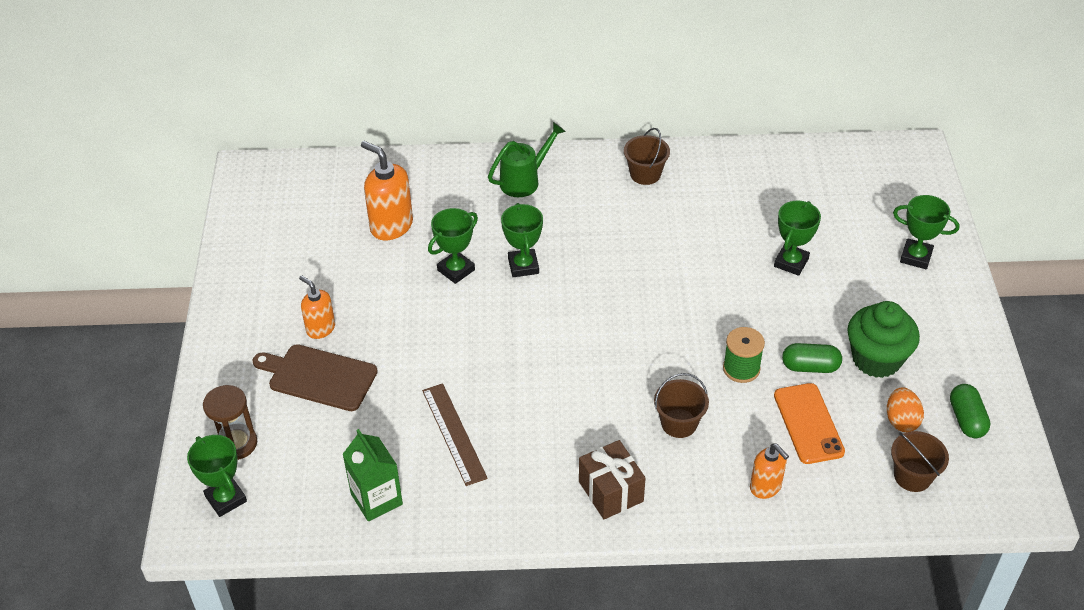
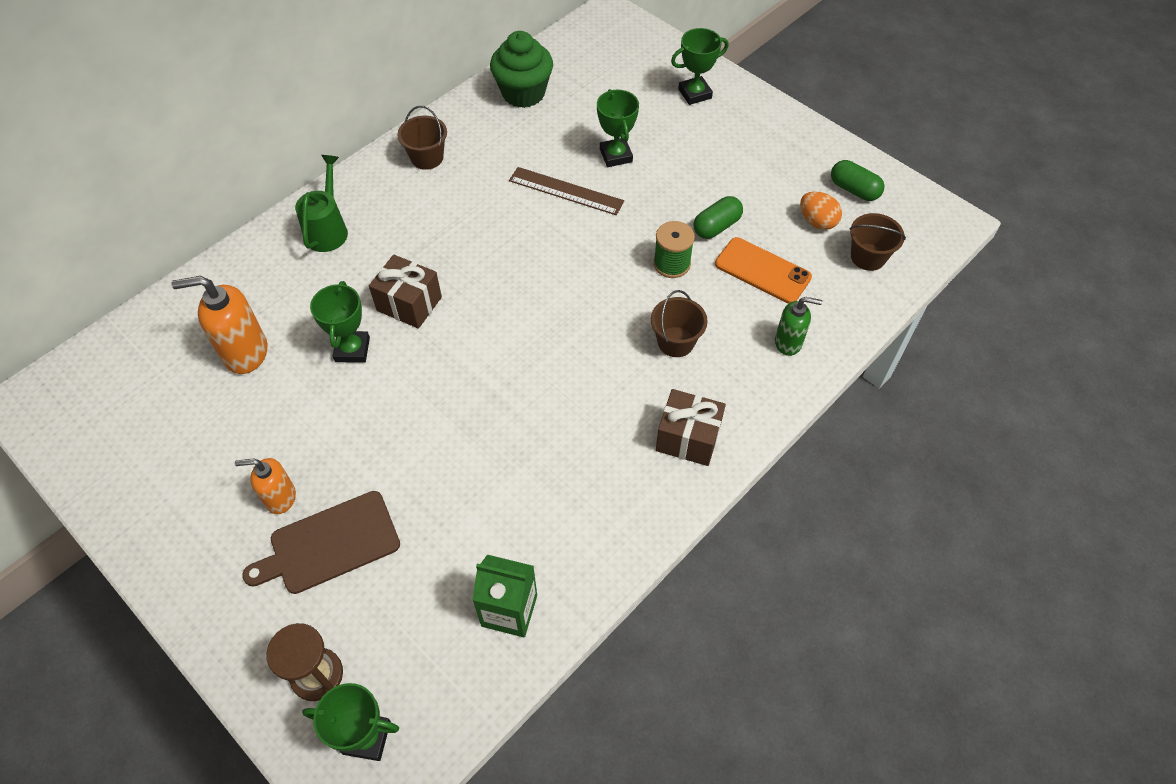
camera: 45 degrees left, 10 degrees up
brown ruler [422,383,488,486] -> brown ruler moved to [509,167,624,215]
green trophy [501,203,543,277] -> brown gift [369,254,442,329]
orange soap dispenser [750,444,789,499] -> green soap dispenser [775,297,822,356]
green cupcake [847,301,920,378] -> green cupcake moved to [490,31,553,108]

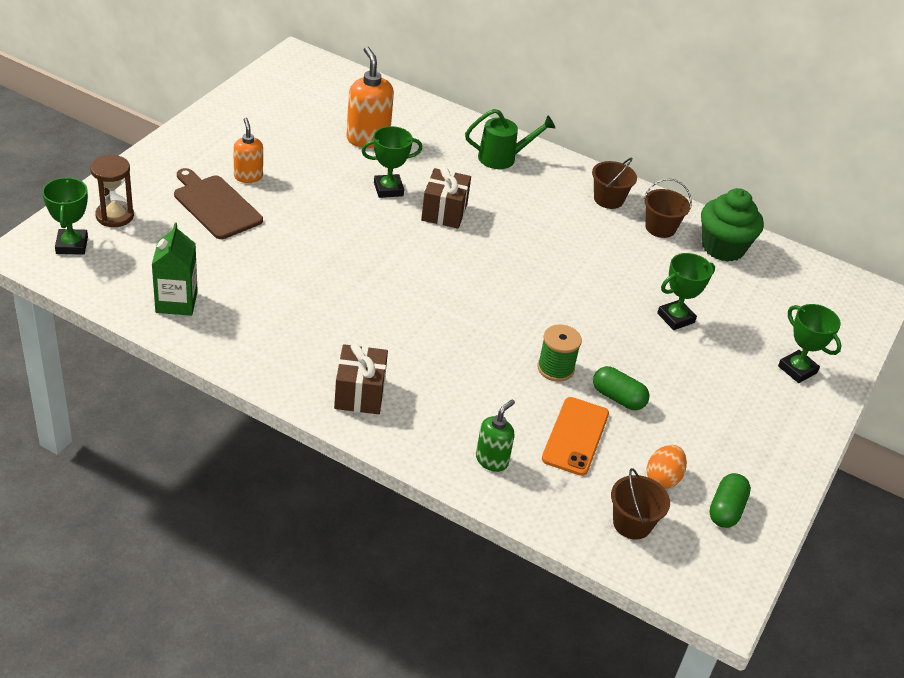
camera: 70 degrees right, 15 degrees down
brown ruler [509,167,624,215] -> none
brown bucket [651,290,708,357] -> brown bucket moved to [644,179,692,238]
green soap dispenser [775,297,822,356] -> green soap dispenser turned 135 degrees counterclockwise [476,399,515,472]

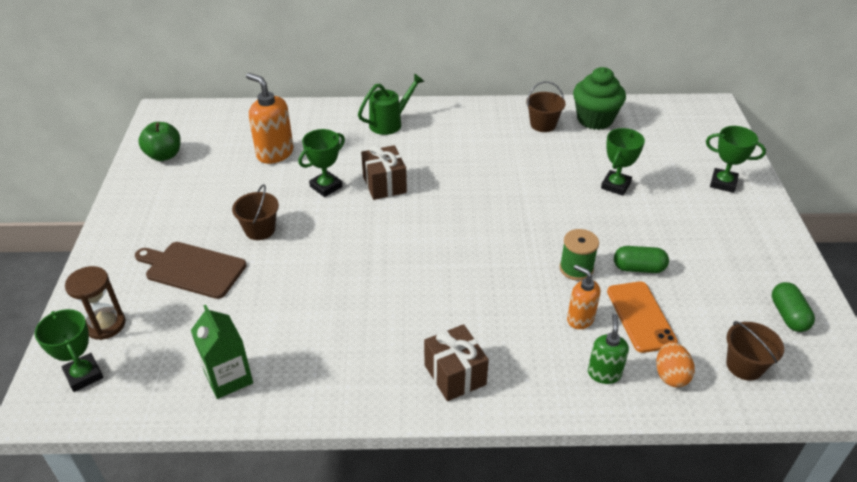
camera: 25 degrees left, 0 degrees up
orange soap dispenser [233,118,263,183] -> orange soap dispenser moved to [567,265,600,329]
brown bucket [592,158,637,209] -> brown bucket moved to [232,184,279,240]
orange egg [646,445,687,489] -> orange egg moved to [656,342,695,387]
none -> green apple [138,122,181,161]

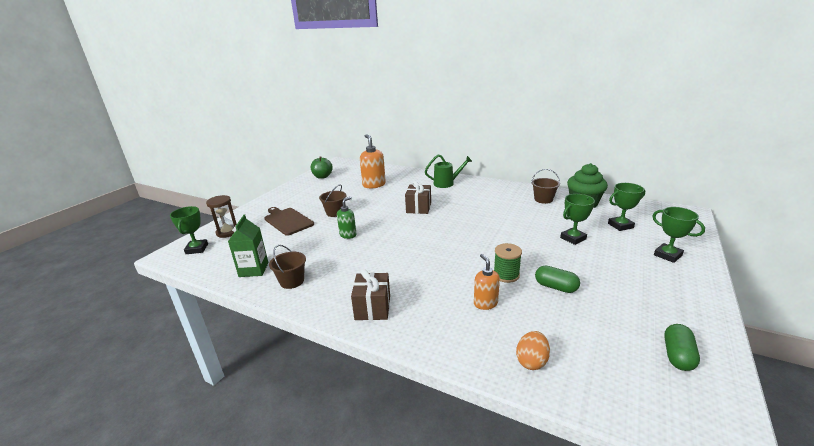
camera: 30 degrees right, 15 degrees down
green trophy [299,129,345,197] -> green trophy moved to [608,183,645,231]
green soap dispenser [588,314,629,384] -> green soap dispenser moved to [337,197,357,239]
orange phone [607,282,678,353] -> none
brown bucket [726,321,784,381] -> brown bucket moved to [269,245,306,289]

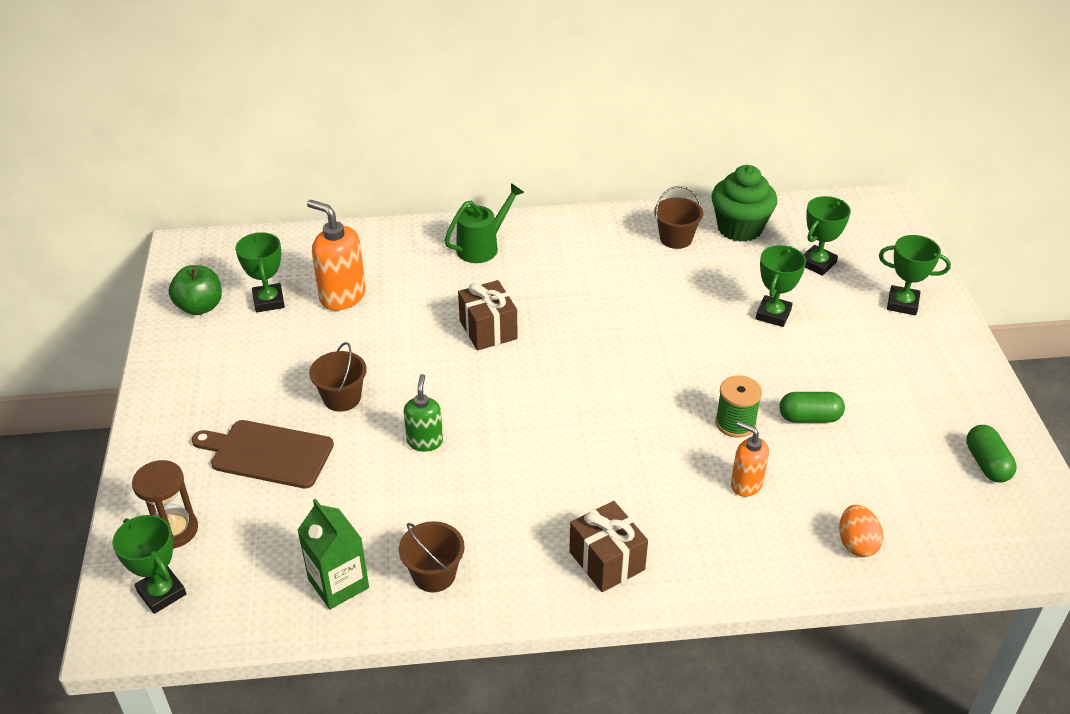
camera: 35 degrees left, 15 degrees up
none -> green trophy [235,232,285,313]

